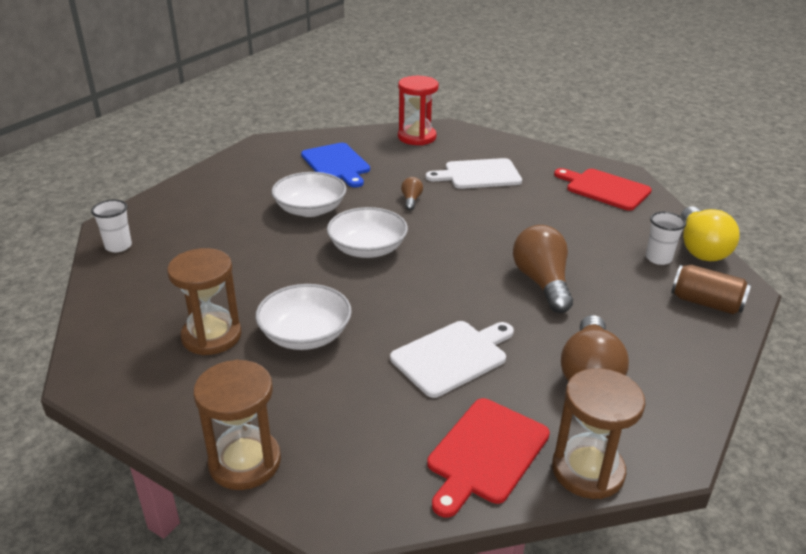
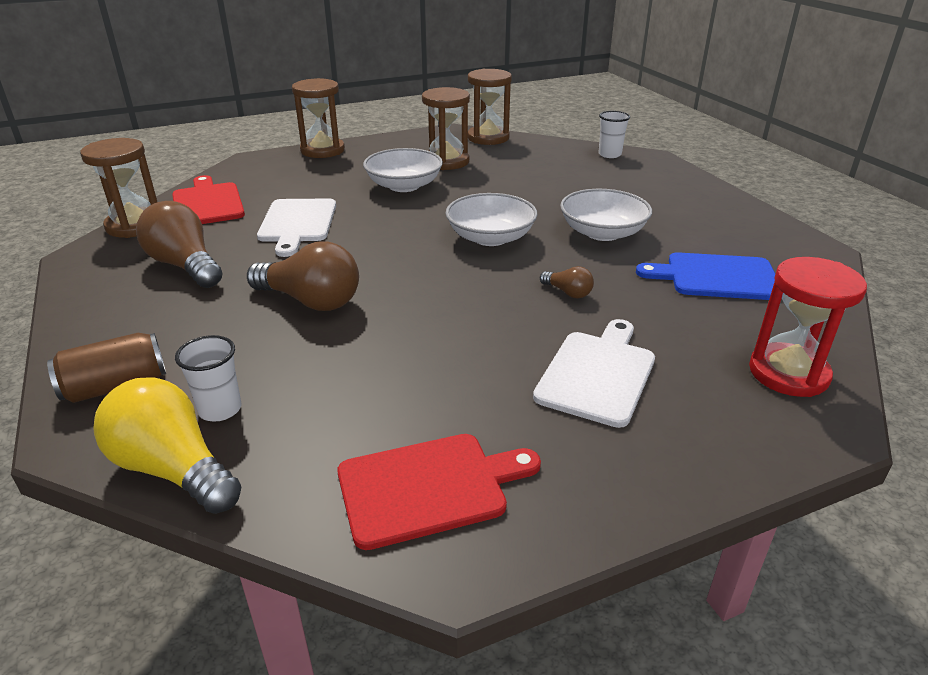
camera: 125 degrees right, 0 degrees up
none -> brown hourglass [468,69,512,145]

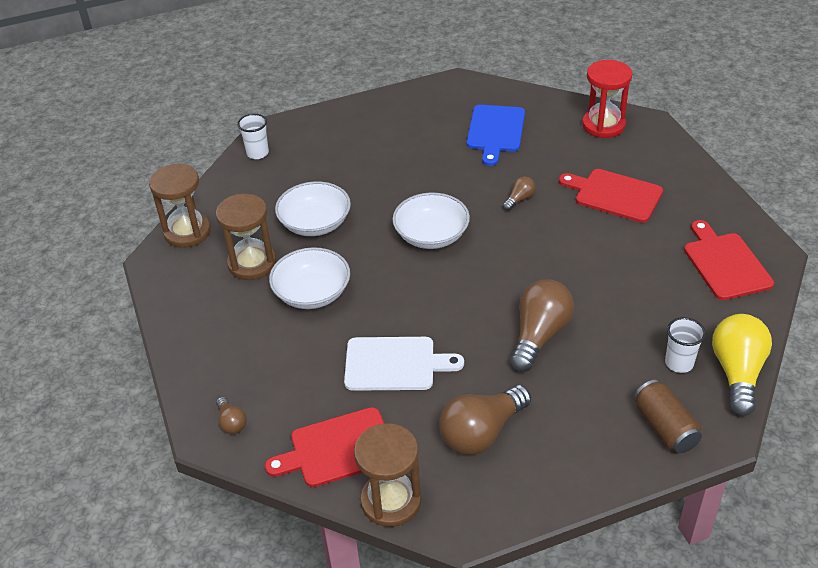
camera: 85 degrees left, 10 degrees up
yellow light bulb [93,377,241,514] -> yellow light bulb turned 150 degrees clockwise [712,314,772,416]
brown hourglass [292,78,345,158] -> none
white cutting board [533,319,655,428] -> red cutting board [559,169,663,223]
white bowl [560,189,652,241] -> white bowl moved to [275,181,351,236]
none -> brown light bulb [216,397,247,434]

